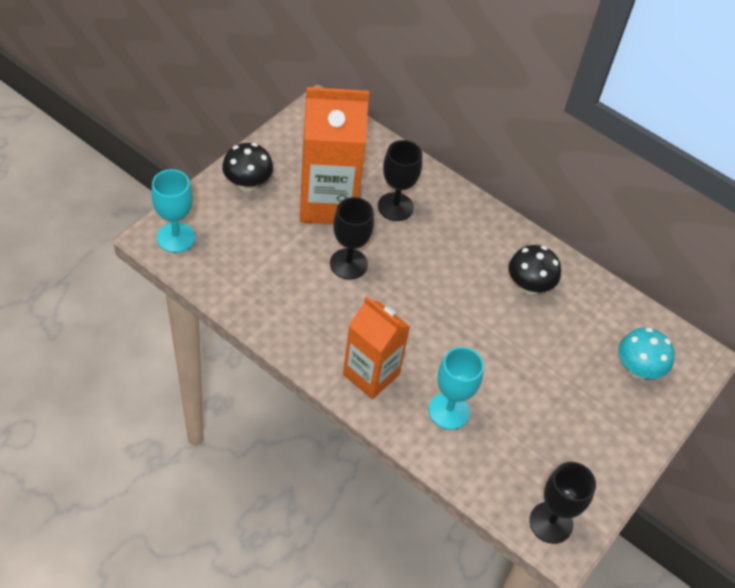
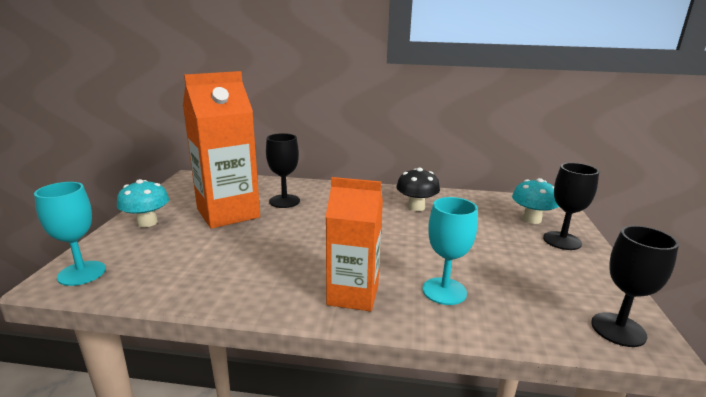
camera: 25 degrees left, 30 degrees down
black mushroom [222,143,273,192] -> turquoise mushroom [117,179,169,227]
black goblet [330,197,374,279] -> black goblet moved to [543,163,599,250]

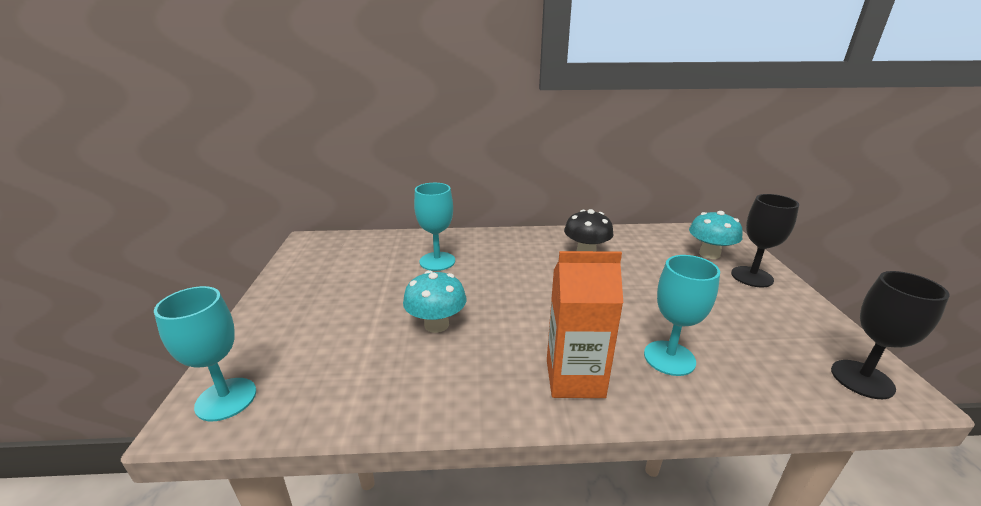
camera: 10 degrees left, 5 degrees up
turquoise mushroom [117,179,169,227] -> turquoise mushroom moved to [403,270,466,333]
orange carton [183,71,260,229] -> none
black goblet [266,133,300,208] -> turquoise goblet [414,183,455,271]

